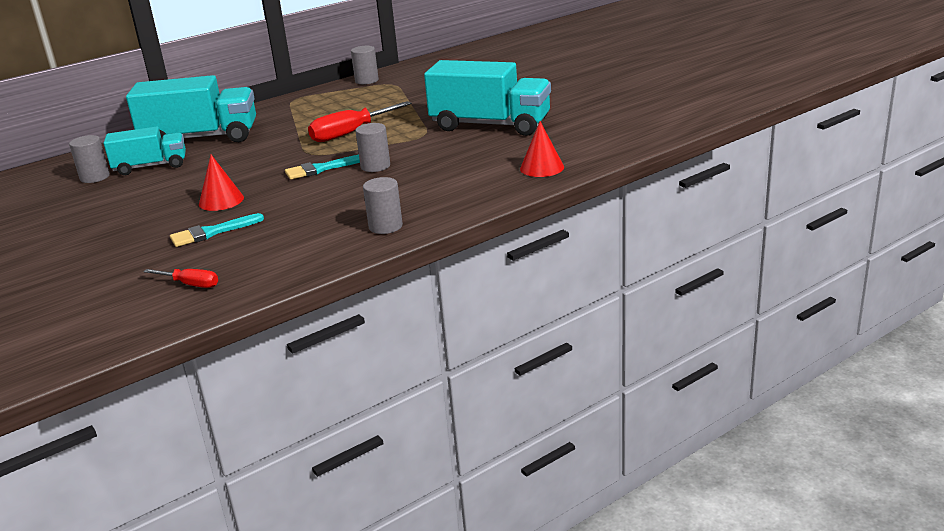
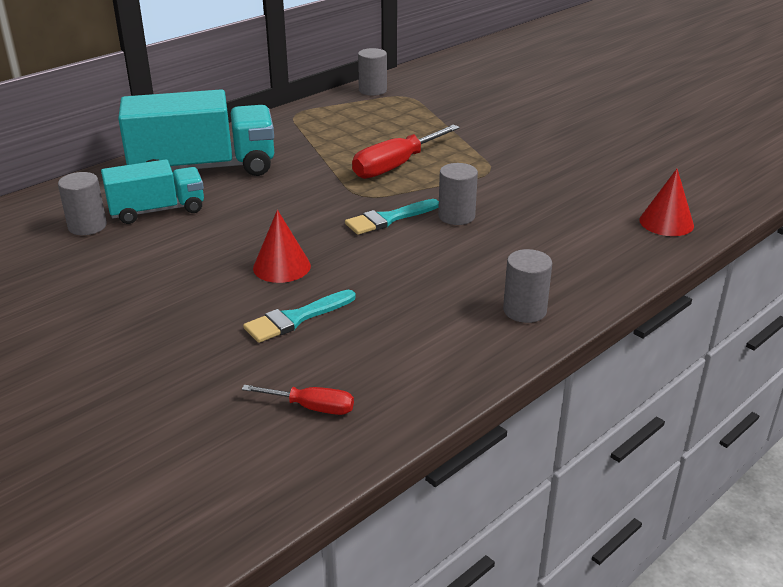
camera: 10 degrees left, 5 degrees up
turquoise truck [424,60,551,136] -> none

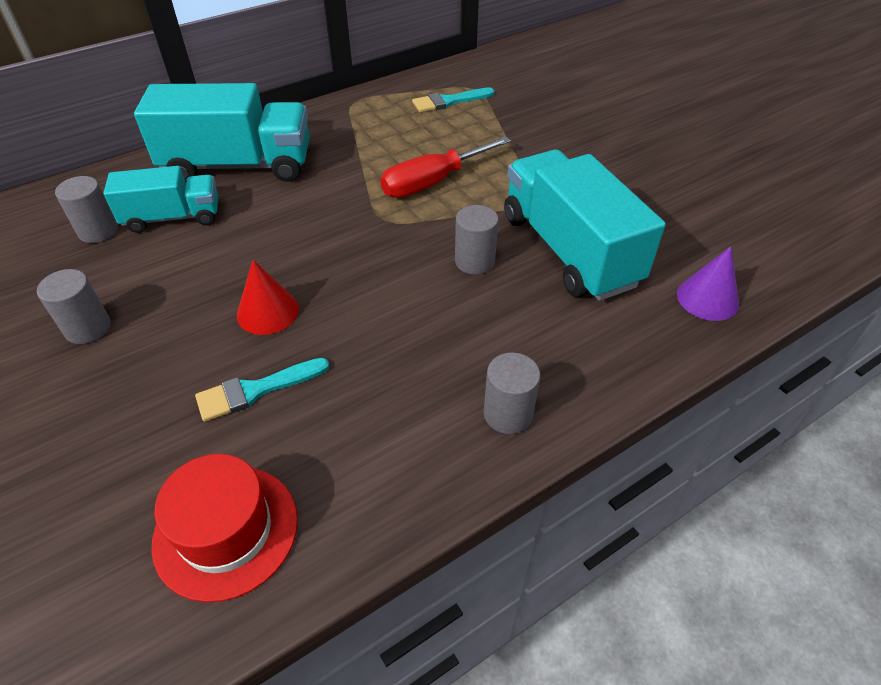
camera: 10 degrees right, 15 degrees up
red screwdriver [242,385,354,415] -> red hat [151,454,298,602]
turquoise brush [345,199,439,235] -> turquoise brush moved to [412,87,495,113]
grey cylinder [358,48,387,96] -> grey cylinder moved to [37,269,111,344]
red cone [639,169,694,236] -> purple cone [677,246,739,321]
none -> turquoise truck [504,150,666,301]

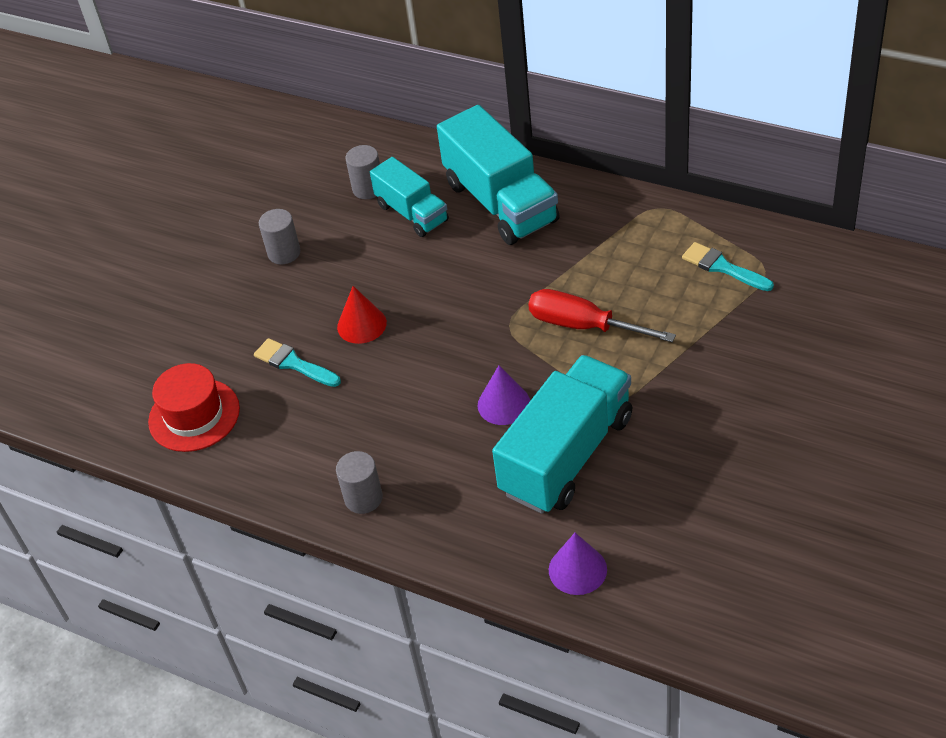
camera: 65 degrees right, 0 degrees up
grey cylinder [455,205,498,275] -> purple cone [478,365,530,425]

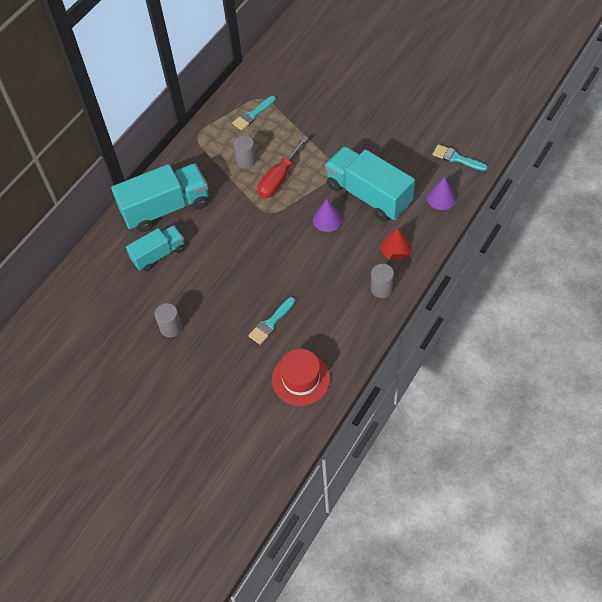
camera: 85 degrees left, 10 degrees up
red cone [337,286,387,344] -> red cone moved to [381,228,411,261]
grey cylinder [345,145,380,199] -> grey cylinder moved to [233,136,256,169]
none -> turquoise brush [432,144,488,171]

